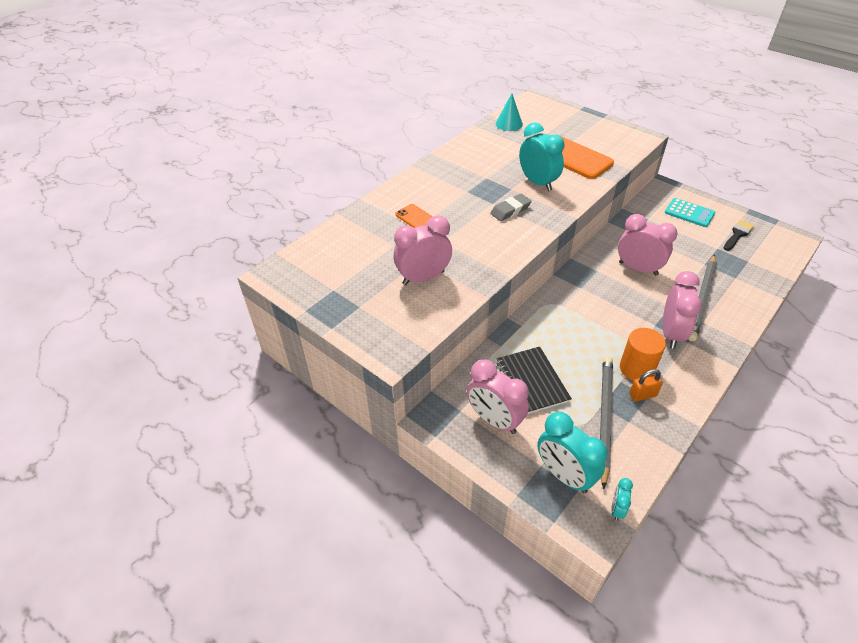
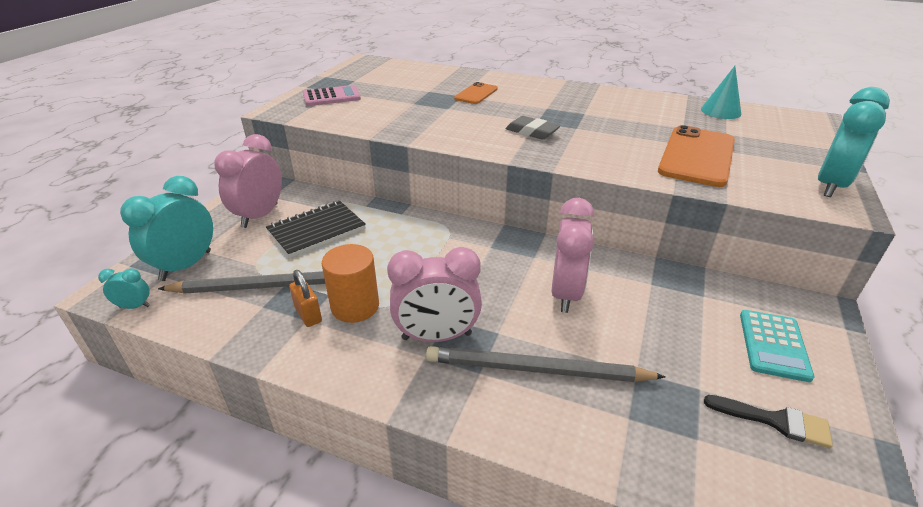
camera: 70 degrees right, 10 degrees down
pink clock [394,216,452,285] -> none
turquoise clock [519,122,564,191] -> turquoise clock moved to [818,87,890,197]
none -> pink calculator [303,85,361,106]

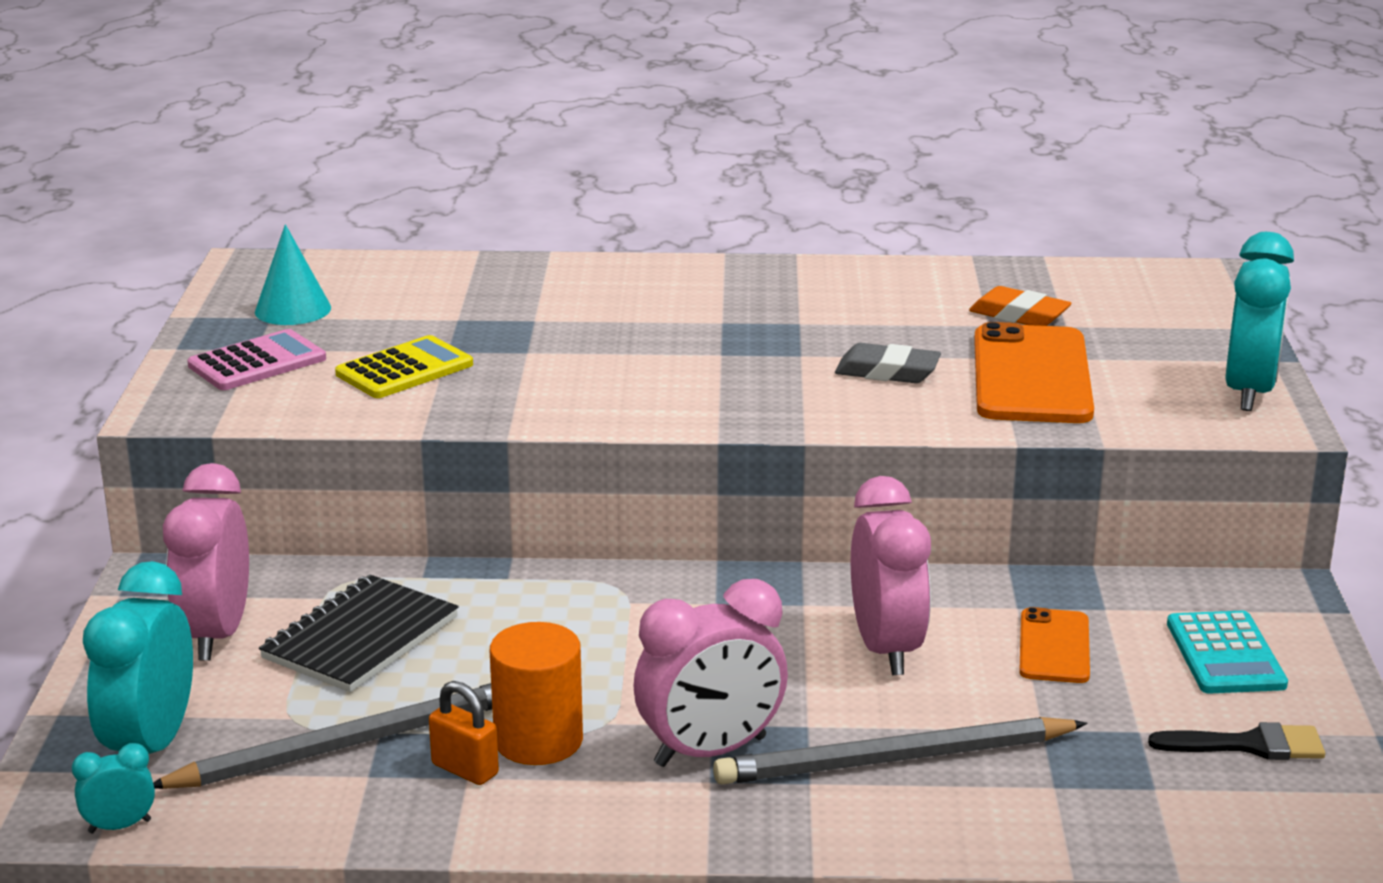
camera: 20 degrees left, 10 degrees down
orange phone [454,82,498,104] -> orange phone moved to [1019,607,1090,683]
grey eraser [506,116,560,140] -> grey eraser moved to [835,343,941,383]
turquoise cone [701,66,741,119] -> turquoise cone moved to [255,224,331,325]
none -> yellow calculator [335,335,473,398]
none -> orange eraser [969,286,1071,326]

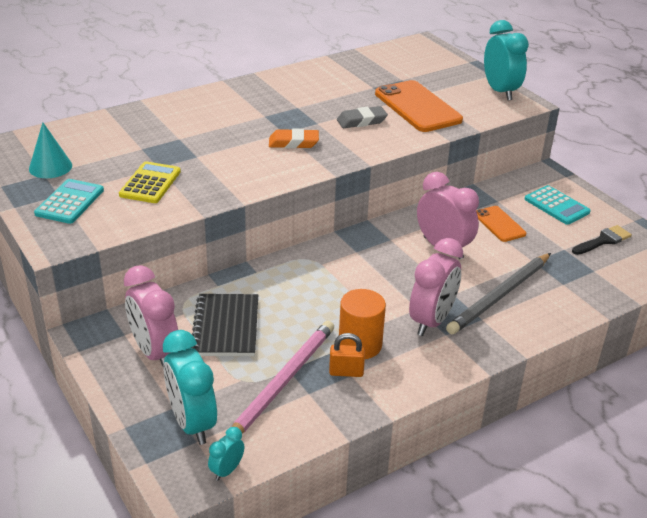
camera: 35 degrees left, 10 degrees up
grey pencil [153,683,492,789] -> pink pencil [232,321,334,433]
pink calculator [187,329,326,390] -> turquoise calculator [34,179,104,224]
orange eraser [969,286,1071,326] -> orange eraser moved to [269,129,319,149]

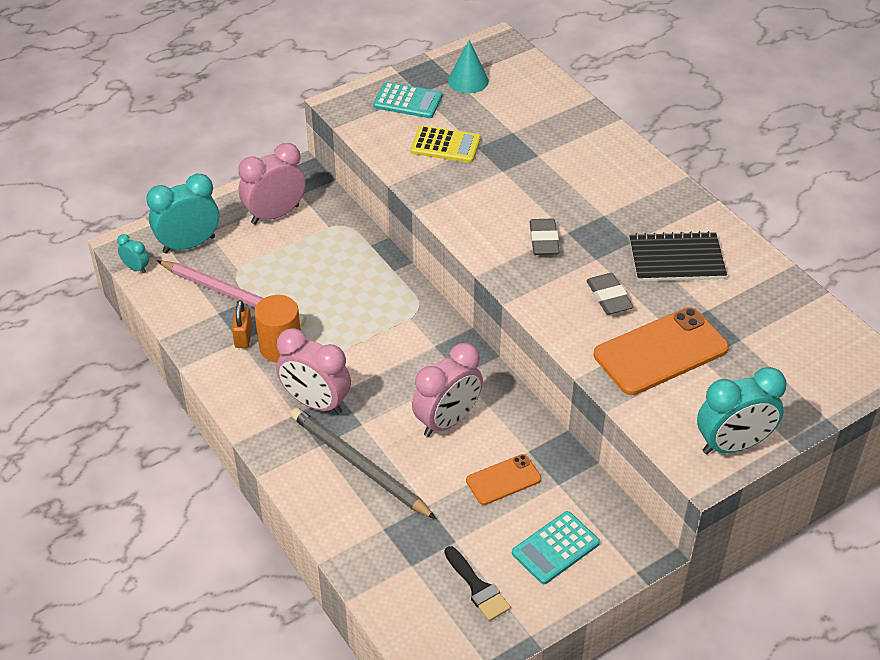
camera: 90 degrees right, 10 degrees up
black notebook [191,294,258,356] -> black notebook moved to [629,231,727,282]
orange eraser [269,129,319,149] -> grey eraser [530,219,560,255]

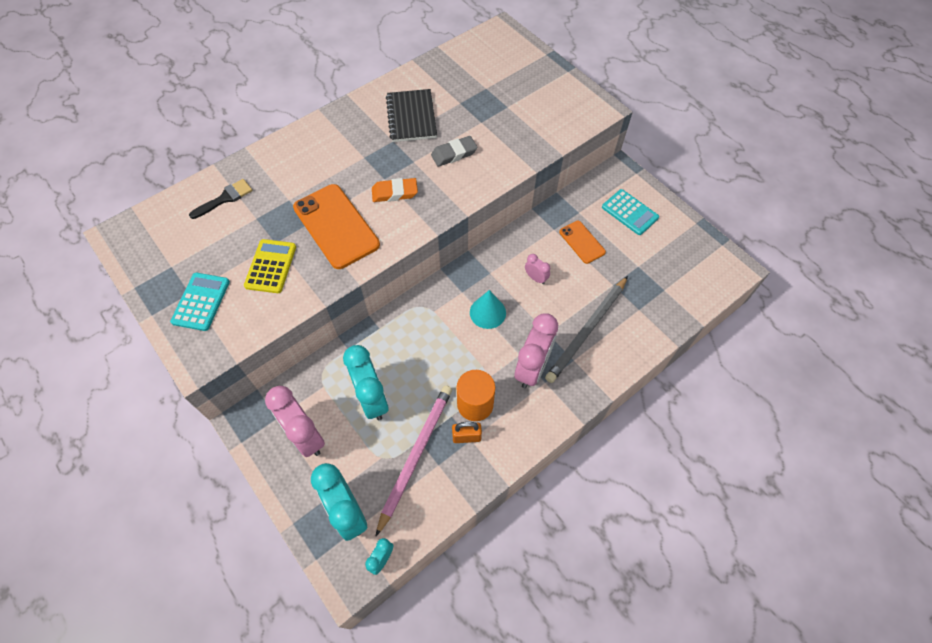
camera: 95 degrees left, 15 degrees up
pink clock [412,343,483,437] -> pink clock [525,254,550,284], size x0.47
black brush [445,546,511,621] -> black brush moved to [189,179,252,219]
turquoise cone [448,40,489,93] -> turquoise cone moved to [470,290,506,329]
grey eraser [530,219,560,255] -> orange eraser [372,178,418,202]
orange phone [594,307,729,395] -> orange phone moved to [293,184,380,269]
turquoise clock [697,367,786,454] -> turquoise clock moved to [343,345,389,420]

